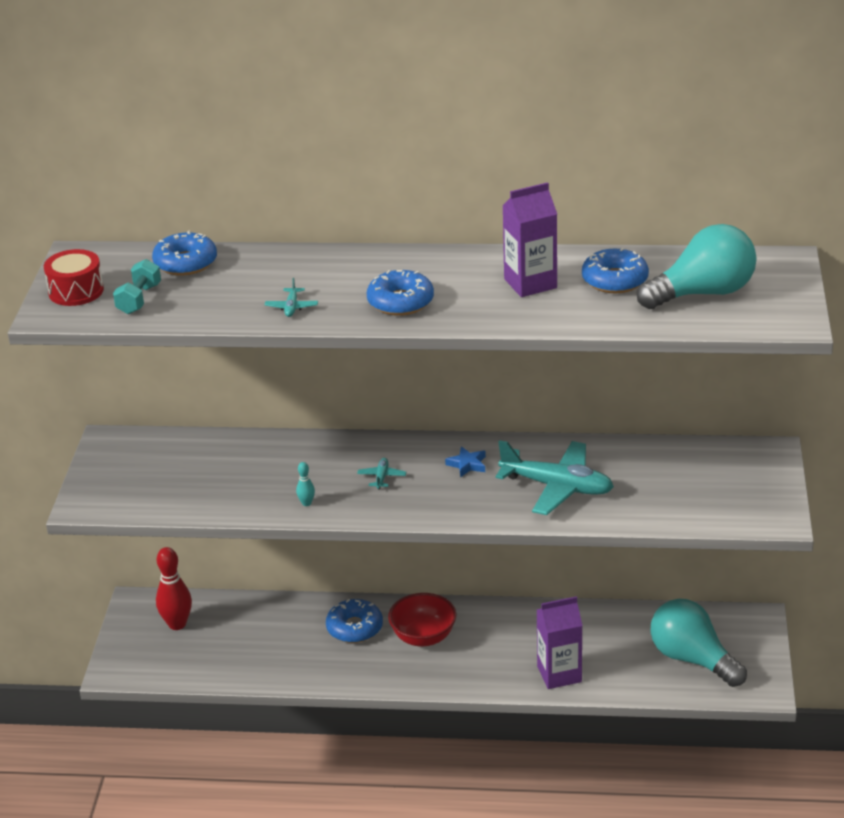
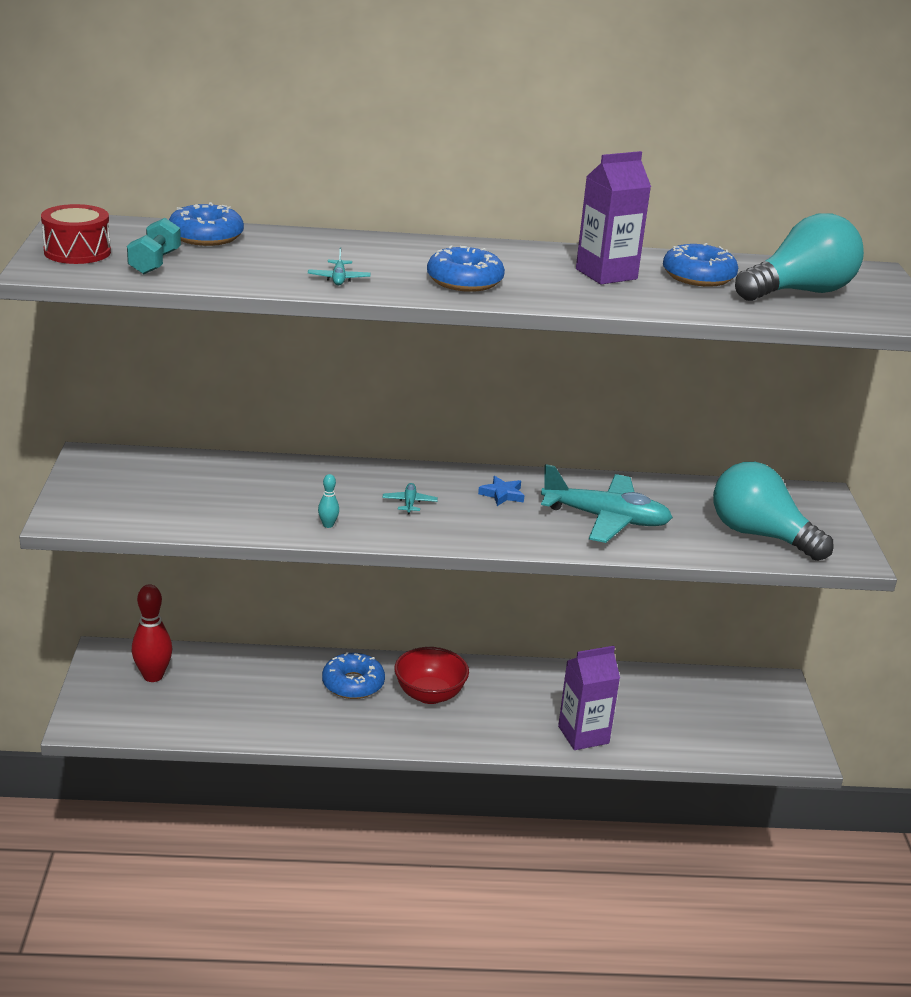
camera: 10 degrees left, 5 degrees down
turquoise light bulb [651,599,747,687] -> turquoise light bulb moved to [713,462,834,561]

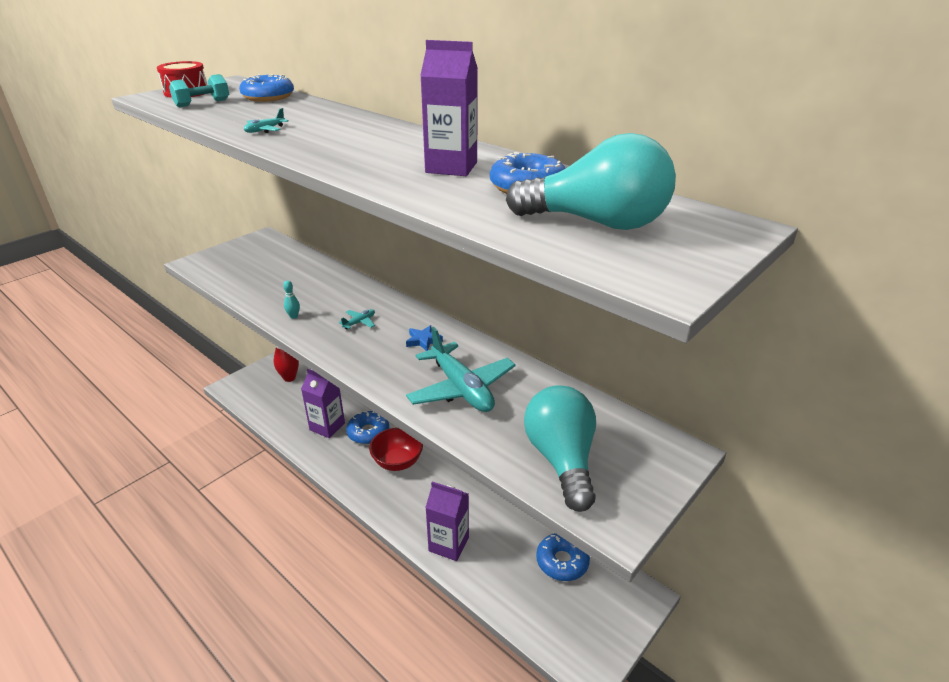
camera: 45 degrees right, 5 degrees up
blue donut [427,246,505,292] -> blue donut moved to [536,533,590,581]
none -> purple carton [301,369,345,438]

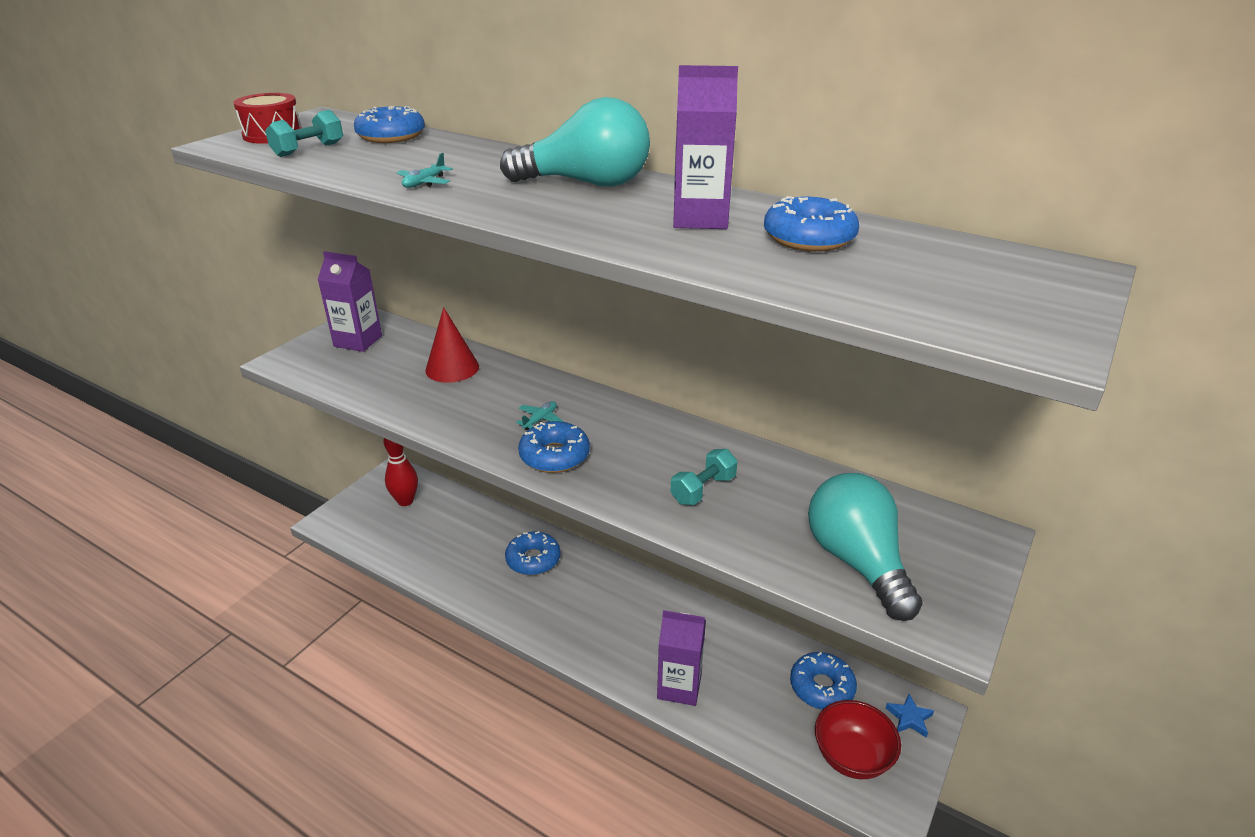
camera: 10 degrees left, 0 degrees up
turquoise bowling pin [283,280,300,319] -> none
purple carton [301,369,345,438] -> purple carton moved to [318,251,382,352]
red bowl [369,427,423,471] -> red bowl moved to [815,700,901,779]
blue star [406,325,443,351] -> blue star moved to [886,694,934,737]
turquoise plane [406,327,516,412] -> turquoise dumbbell [671,449,737,505]
turquoise light bulb [506,133,676,230] -> turquoise light bulb moved to [500,97,650,186]
none -> red cone [425,307,479,383]
none -> blue donut [518,421,590,473]

